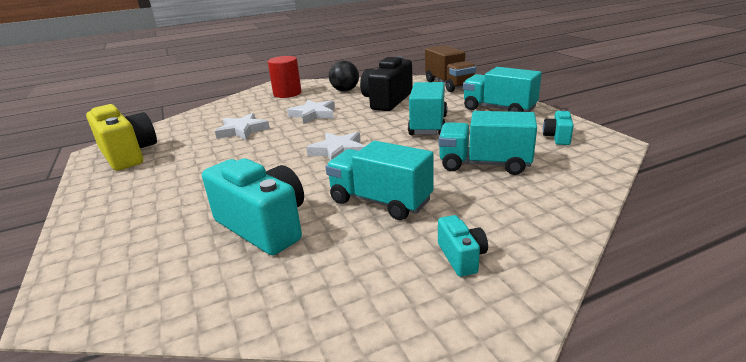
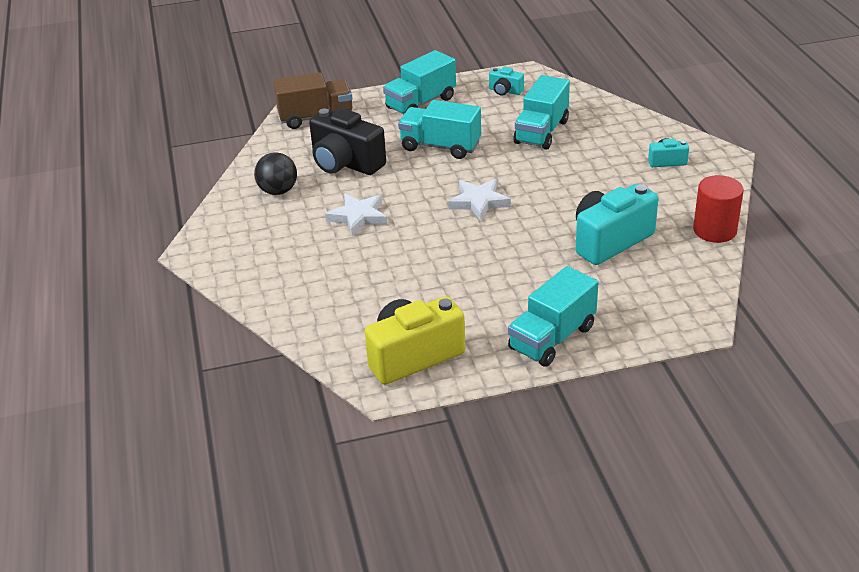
camera: 80 degrees left, 10 degrees up
white star [215,113,270,140] -> none
red cylinder [268,56,301,98] -> red cylinder moved to [693,175,744,243]
turquoise truck [326,141,434,220] -> turquoise truck moved to [508,266,598,367]

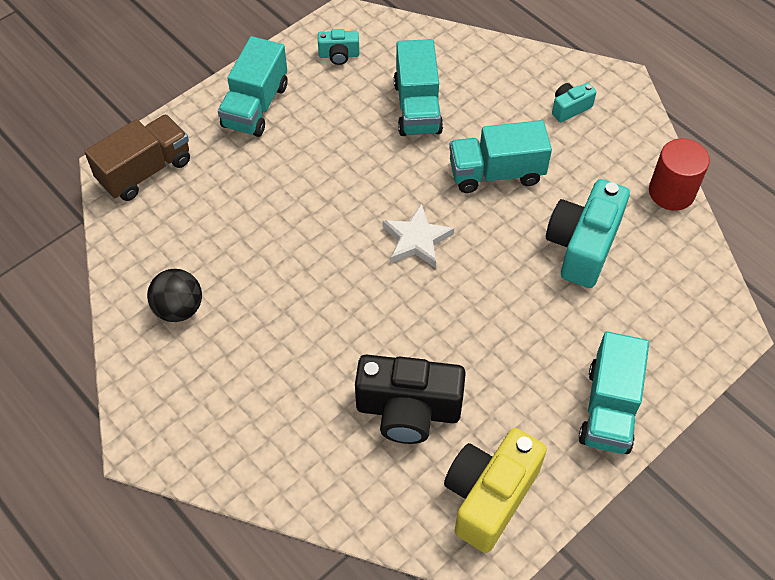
camera: 30 degrees left, 20 degrees up
black camera [309,109,386,175] -> black camera moved to [355,355,466,444]
white star [325,193,388,236] -> none
turquoise truck [398,100,481,159] -> turquoise truck moved to [449,120,552,193]

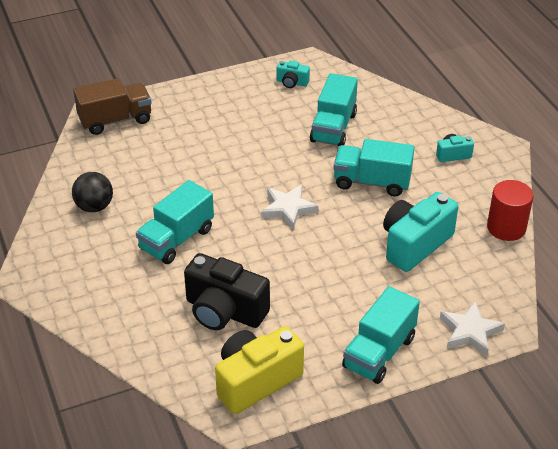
camera: 20 degrees right, 15 degrees down
turquoise truck [218,36,287,137] -> turquoise truck moved to [136,180,214,264]
none -> white star [440,301,505,356]

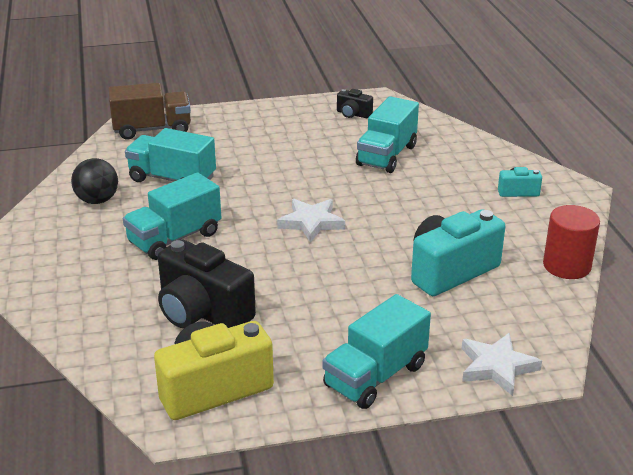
camera: 10 degrees right, 10 degrees down
turquoise camera [277,61,310,88] -> black camera [337,89,373,118]
turquoise truck [334,139,414,196] -> turquoise truck moved to [125,128,216,182]

